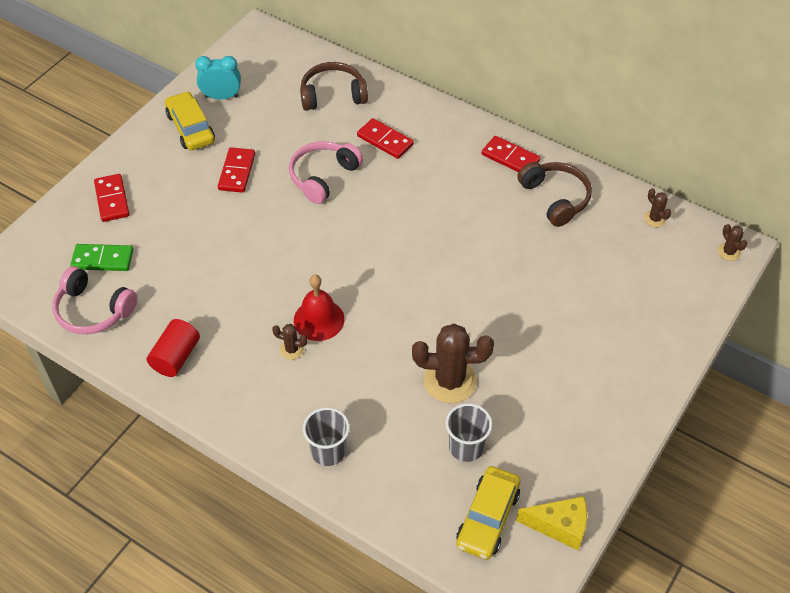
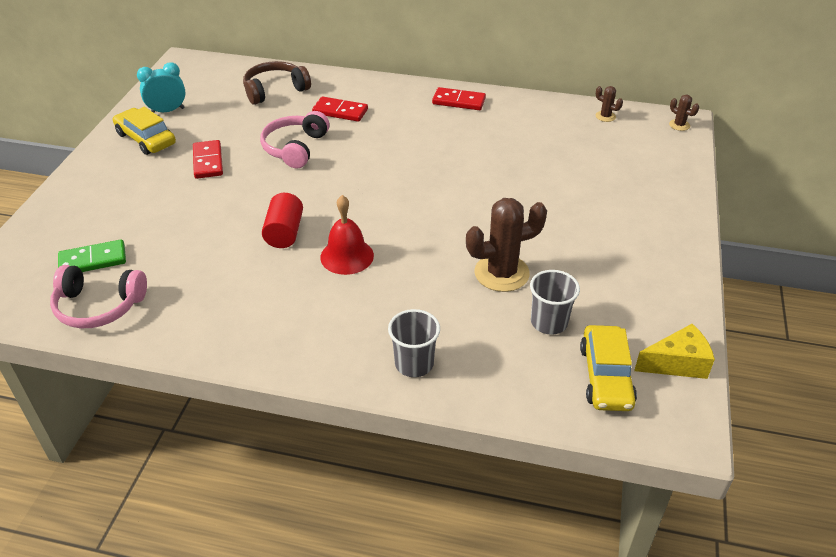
camera: 20 degrees left, 10 degrees down
red domino [94,174,130,222] -> none
red cylinder [147,319,200,377] -> red cylinder moved to [262,193,303,248]
brown cactus [272,324,308,360] -> none
brown headphones [517,162,592,227] -> none

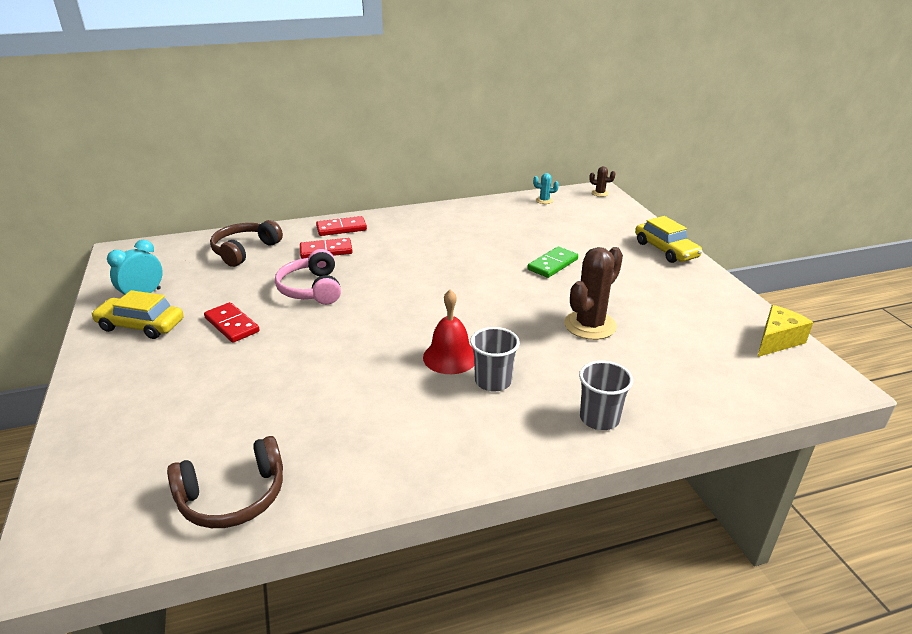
camera: 30 degrees left, 10 degrees down
pink headphones [50,265,147,328] -> brown headphones [167,436,283,528]
green domino [58,239,126,272] -> green domino moved to [528,247,578,278]
red cylinder [262,193,303,248] -> none
red domino [432,87,486,110] -> red domino moved to [316,216,367,236]
grey cup [530,270,580,335] -> grey cup moved to [470,327,520,391]
yellow car [580,325,637,411] -> yellow car moved to [635,216,702,263]
brown cactus [596,86,623,122] -> turquoise cactus [533,173,559,204]

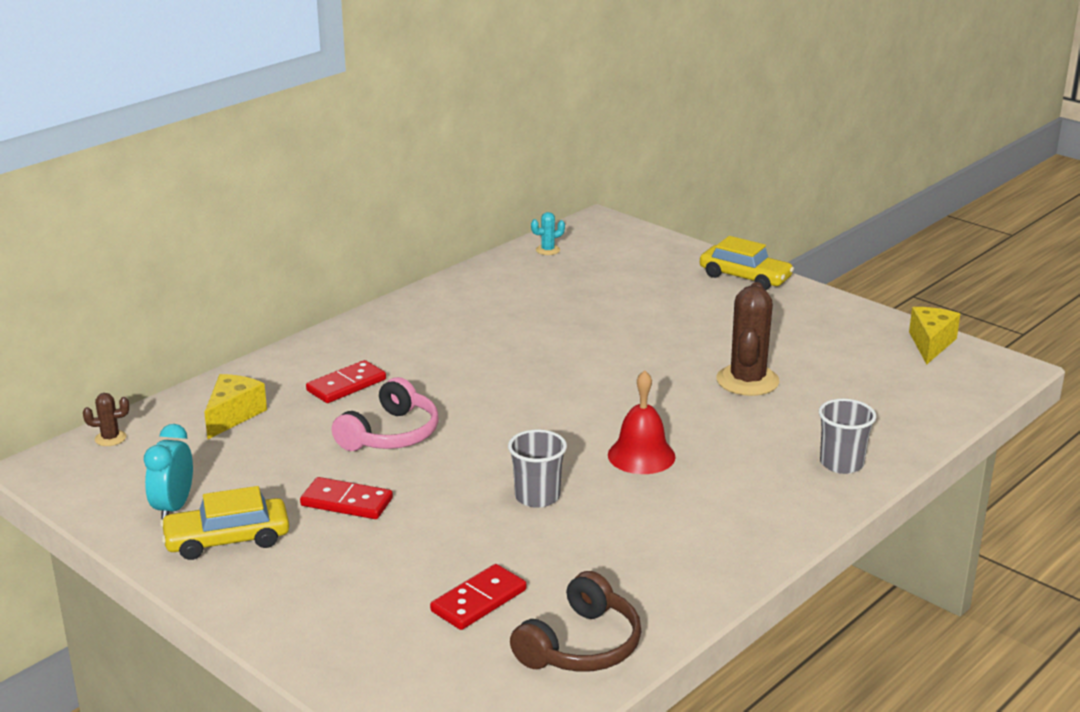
camera: 30 degrees left, 5 degrees down
brown headphones [210,220,283,267] -> yellow cheese [204,374,267,439]
pink headphones [275,249,341,305] -> pink headphones turned 105 degrees counterclockwise [332,377,439,451]
red domino [316,216,367,236] -> red domino moved to [430,564,526,630]
grey cup [470,327,520,391] -> grey cup moved to [508,429,567,508]
green domino [528,247,578,278] -> none
brown cactus [589,166,616,197] -> brown cactus moved to [83,393,129,446]

